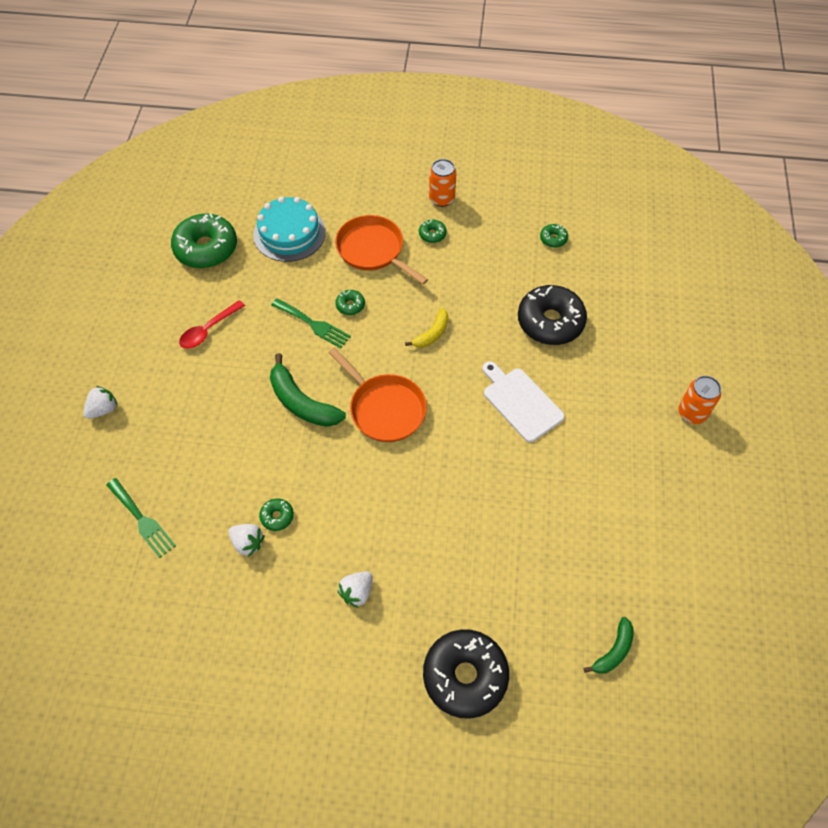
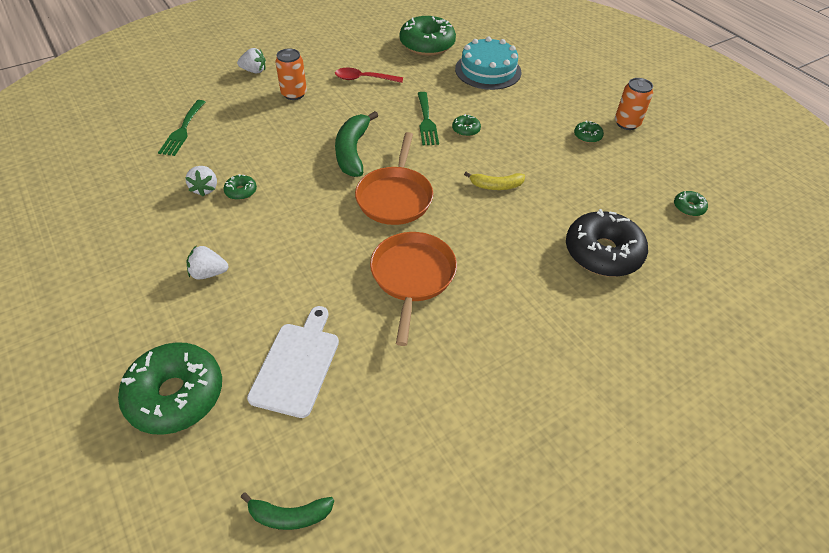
camera: 50 degrees right, 10 degrees down
orange pan [335,215,428,285] -> orange pan moved to [370,232,457,346]
black donut [423,629,509,719] -> green donut [118,342,222,435]
white cutting board [482,361,565,442] -> white cutting board moved to [247,306,339,418]
orange can [678,376,721,424] -> orange can moved to [275,48,307,100]

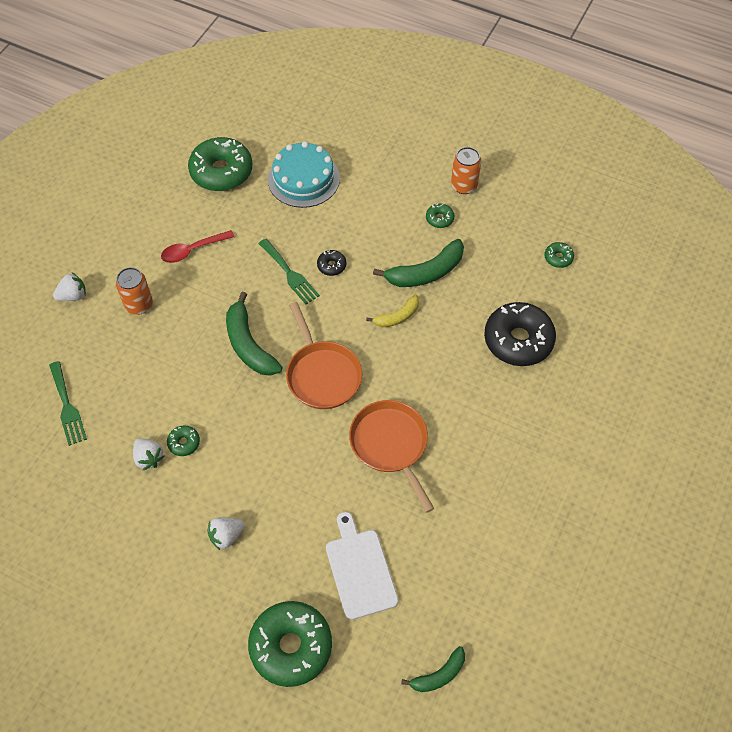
camera: 30 degrees left, 10 degrees up
green donut [452,114,481,137] -> black donut [317,250,346,276]
none -> green banana [373,239,464,287]

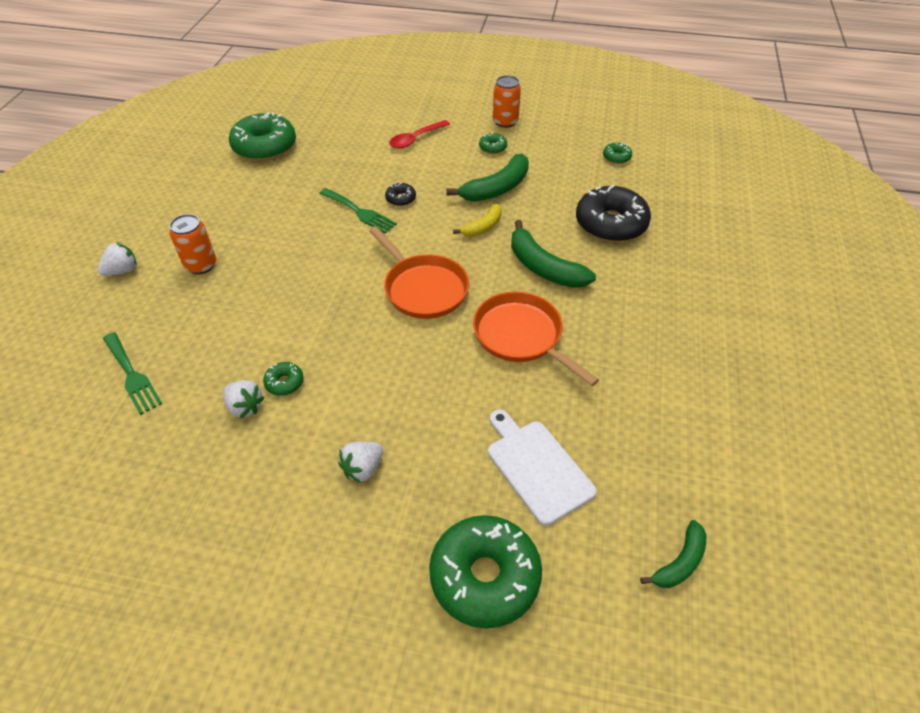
camera: 15 degrees left, 10 degrees down
red spoon [161,230,234,263] -> red spoon moved to [389,120,450,149]
green banana [226,292,282,376] -> green banana moved to [511,220,596,288]
turquoise cake [268,141,340,208] -> none

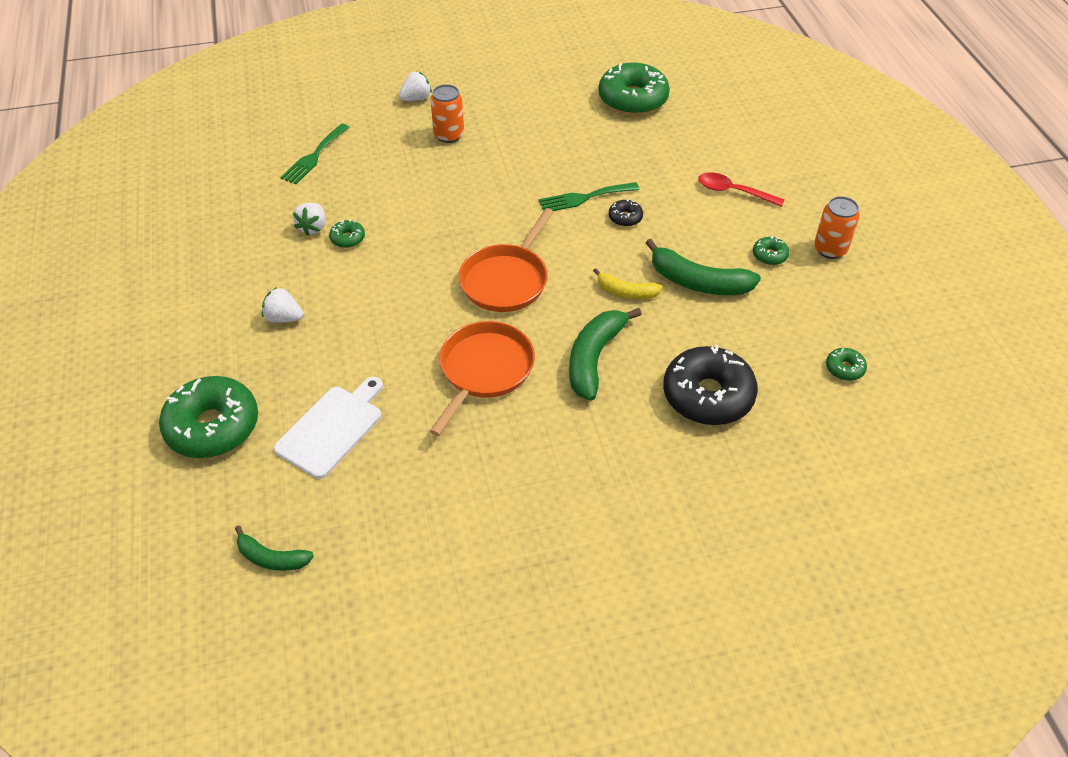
camera: 65 degrees right, 0 degrees up
white strawberry [98,242,137,276] -> white strawberry turned 60 degrees counterclockwise [399,71,432,101]
green fork [319,188,397,234] -> green fork turned 60 degrees clockwise [538,182,640,211]

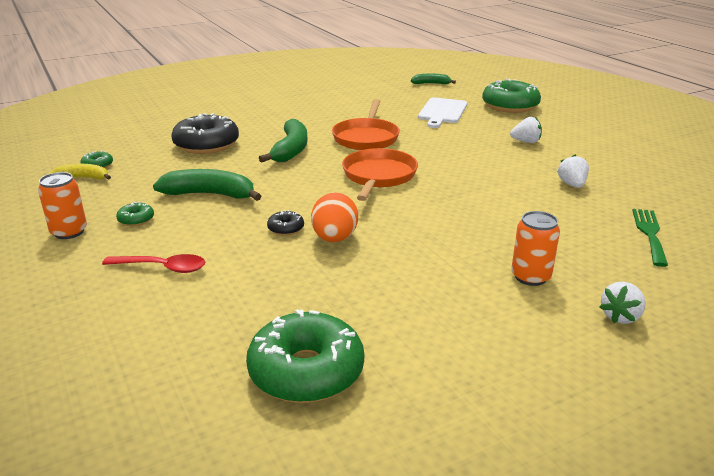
camera: 165 degrees right, 20 degrees down
green donut [329,219,365,248] -> none
green fork [538,182,640,211] -> orange egg [311,192,358,242]
yellow banana [593,268,663,299] -> yellow banana moved to [50,164,111,180]

